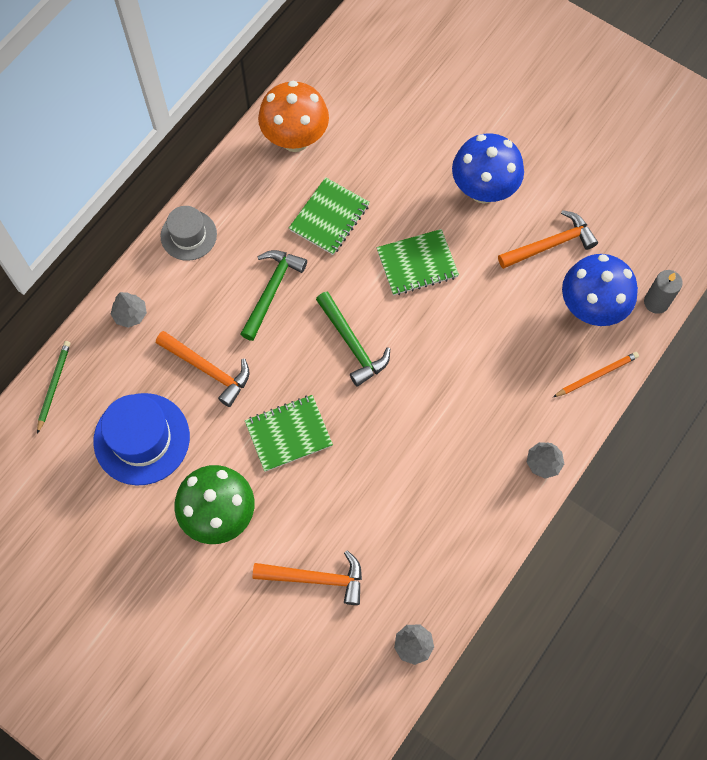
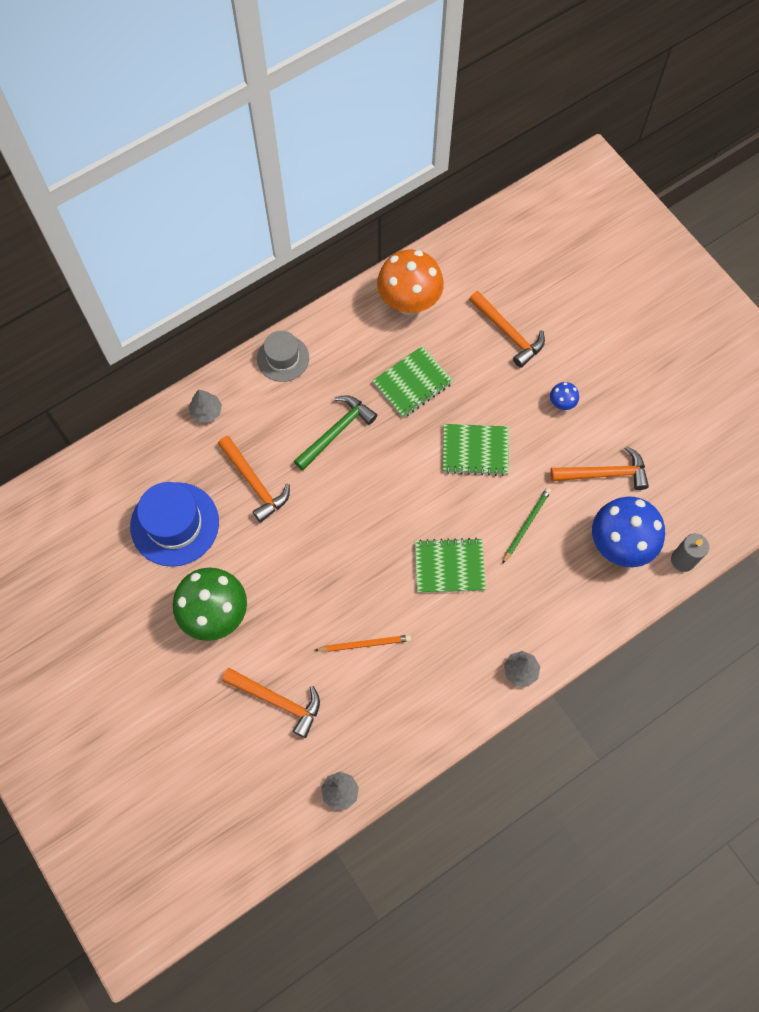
camera: 20 degrees right, 0 degrees up
green pencil [37,341,70,434] -> green pencil moved to [502,488,551,564]
green notebook [245,395,333,472] -> green notebook moved to [414,538,486,593]
green hammer [316,292,390,387] -> none
blue mushroom [452,133,524,204] -> blue mushroom [550,382,579,410], size x0.43
orange pencil [553,352,639,397] -> orange pencil moved to [315,635,411,652]
none -> orange hammer [469,291,545,368]

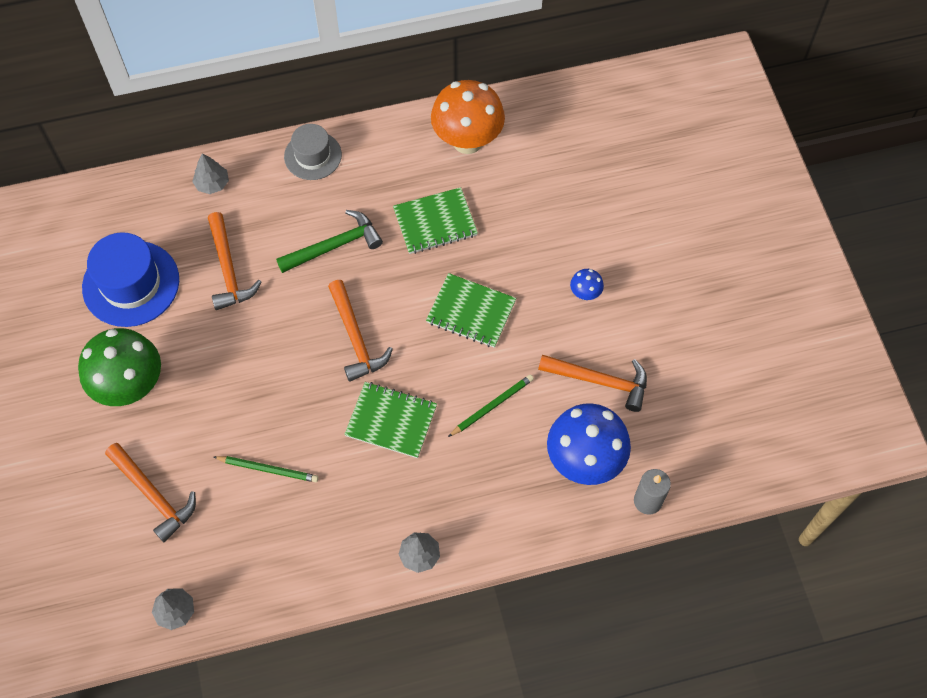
camera: 20 degrees right, 5 degrees down
orange pencil [315,635,411,652] -> green pencil [214,456,319,482]
orange hammer [469,291,545,368] -> orange hammer moved to [328,280,393,382]

